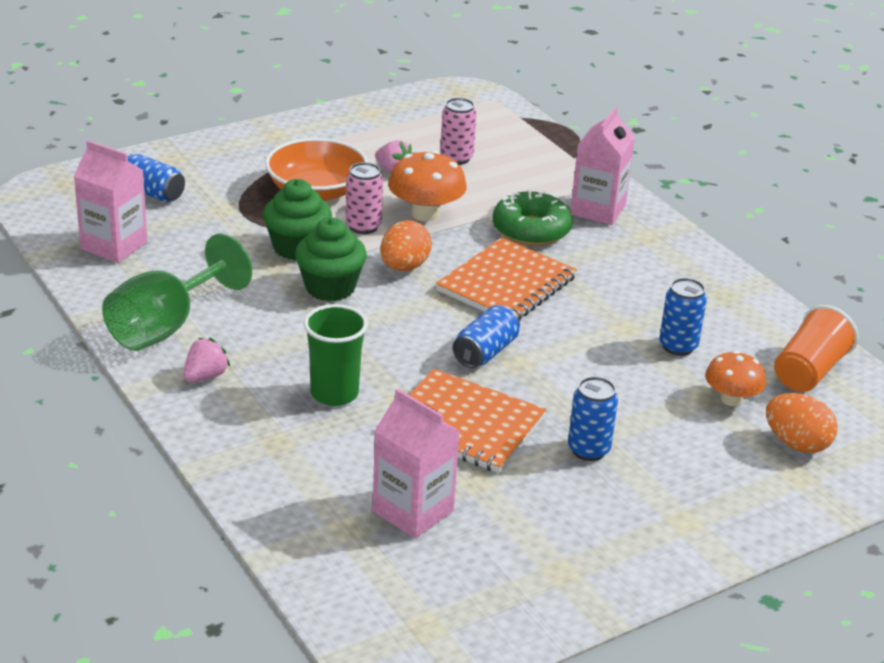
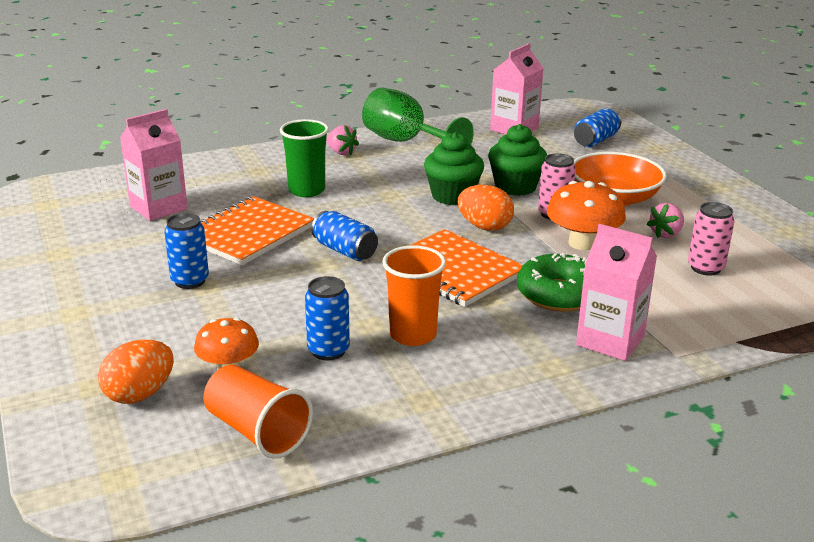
camera: 100 degrees right, 5 degrees down
none -> orange cup [382,245,446,346]

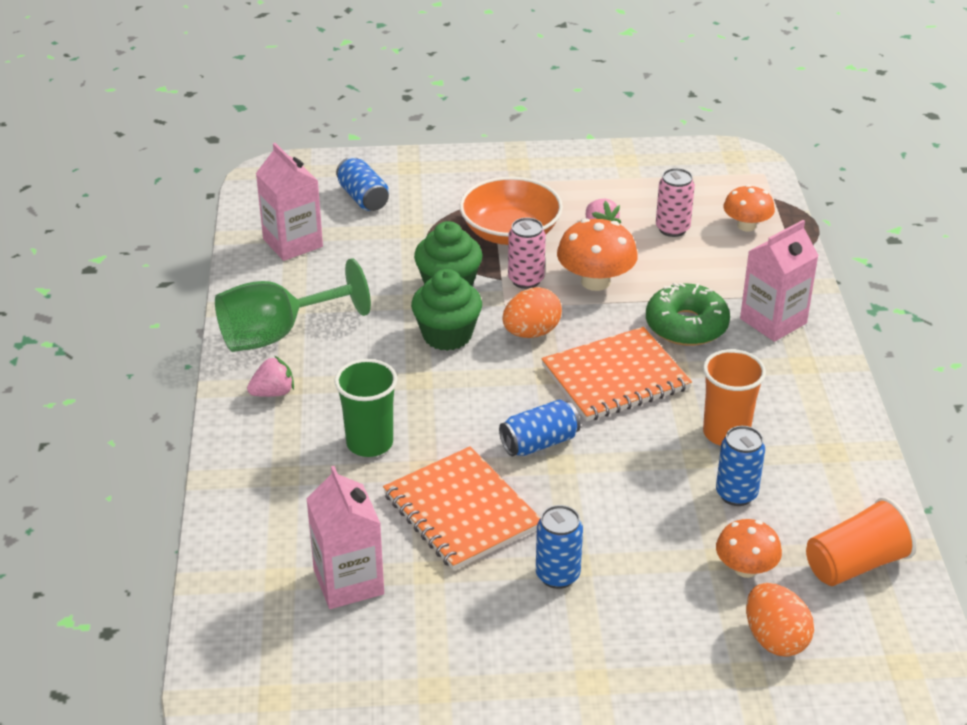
camera: 70 degrees left, 10 degrees up
none -> orange mushroom [723,185,775,231]

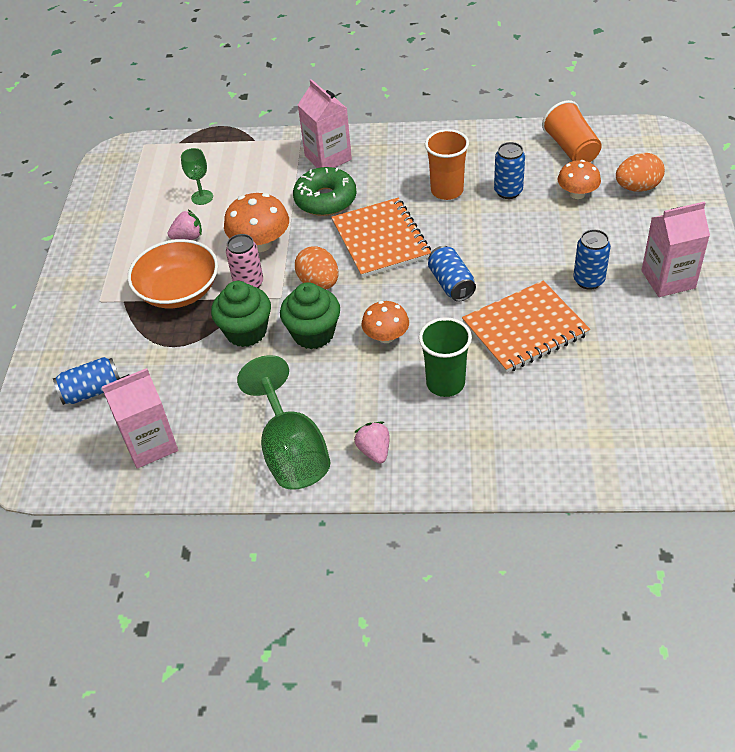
camera: 80 degrees left, 10 degrees up
pink carton [307,466,384,609] -> pink carton moved to [641,202,710,297]
pink can [656,168,695,237] -> green goblet [181,148,213,205]
orange mushroom [723,185,775,231] -> orange mushroom moved to [362,301,409,343]

